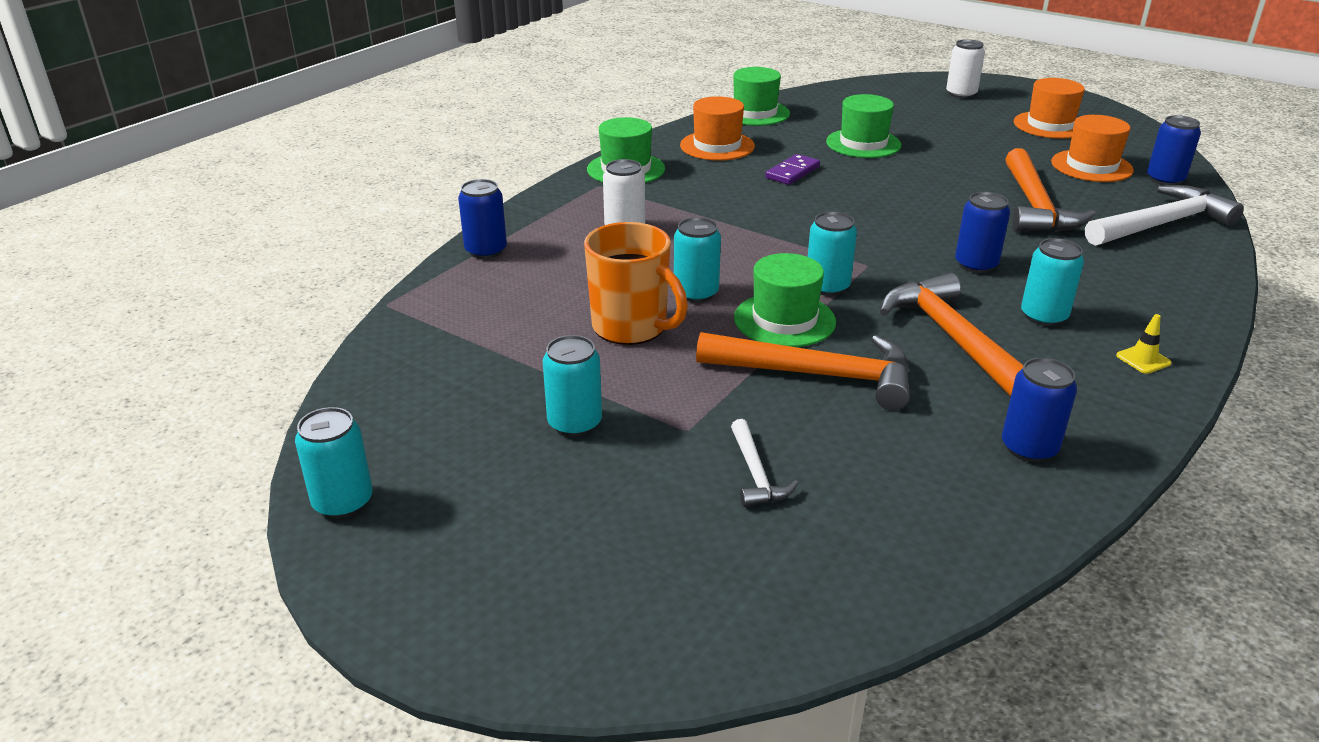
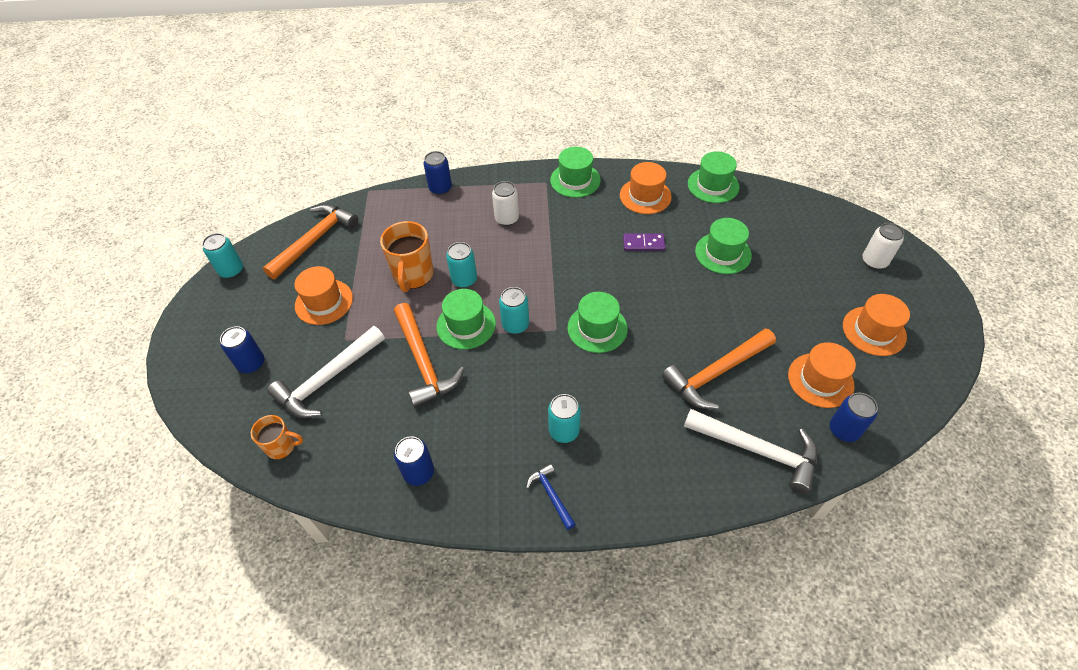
camera: 55 degrees right, 20 degrees up
turquoise can [543,335,602,437] -> orange hat [294,266,353,325]
white hammer [731,419,798,507] -> white hammer [268,326,385,418], size x1.99
orange hammer [880,273,1023,396] -> orange hammer moved to [263,204,358,279]
blue can [955,192,1010,273] -> blue can moved to [220,326,264,373]
yellow traffic cone [1116,314,1172,374] -> blue hammer [526,463,576,530]
none -> orange mug [251,415,303,459]
none -> green hat [567,292,628,353]

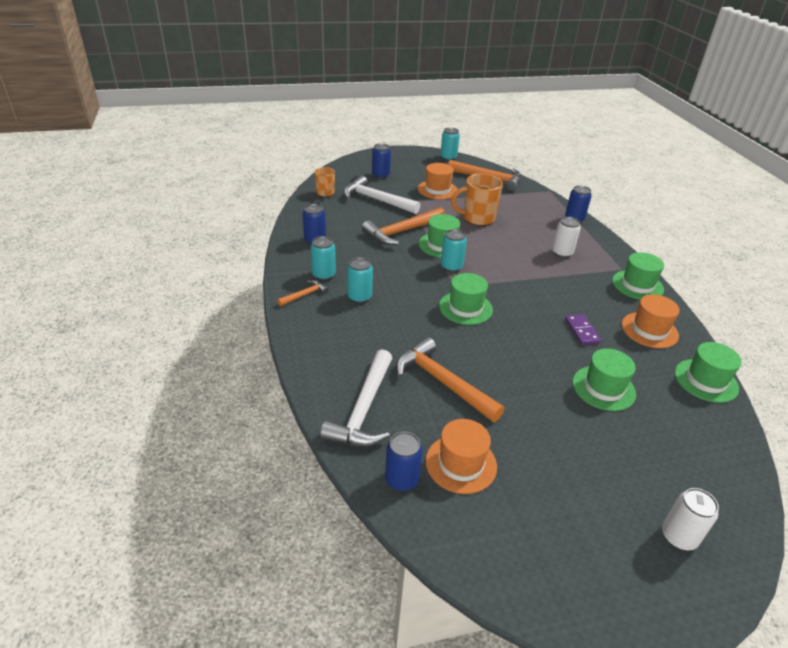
camera: 75 degrees right, 15 degrees down
turquoise can [446,242,477,288] -> turquoise can moved to [311,236,336,280]
blue hammer [526,463,576,530] -> orange hammer [277,280,329,306]
orange hat [843,294,910,356] -> none

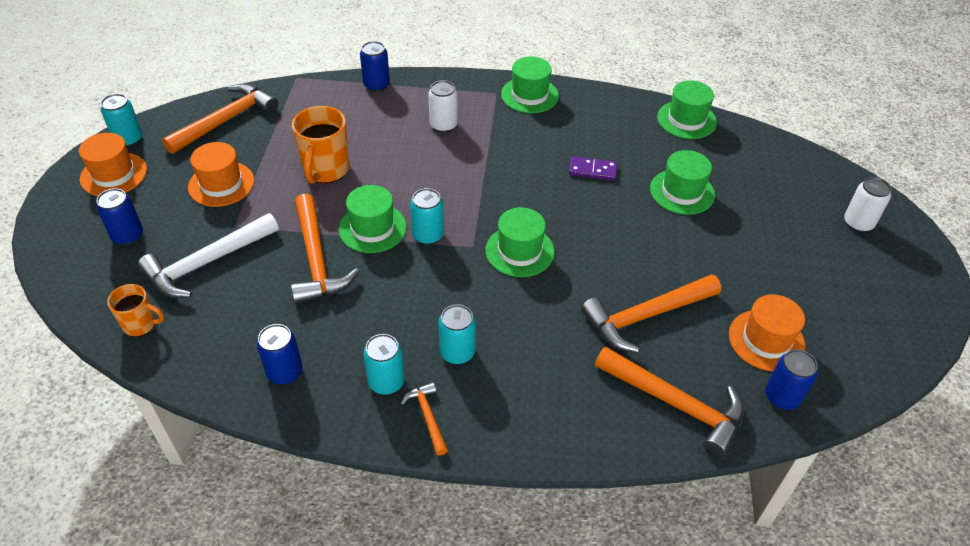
camera: 70 degrees left, 10 degrees up
white hammer [320,349,392,447] -> orange hammer [595,346,744,458]
orange hat [622,294,680,348] -> orange hat moved to [79,133,147,196]

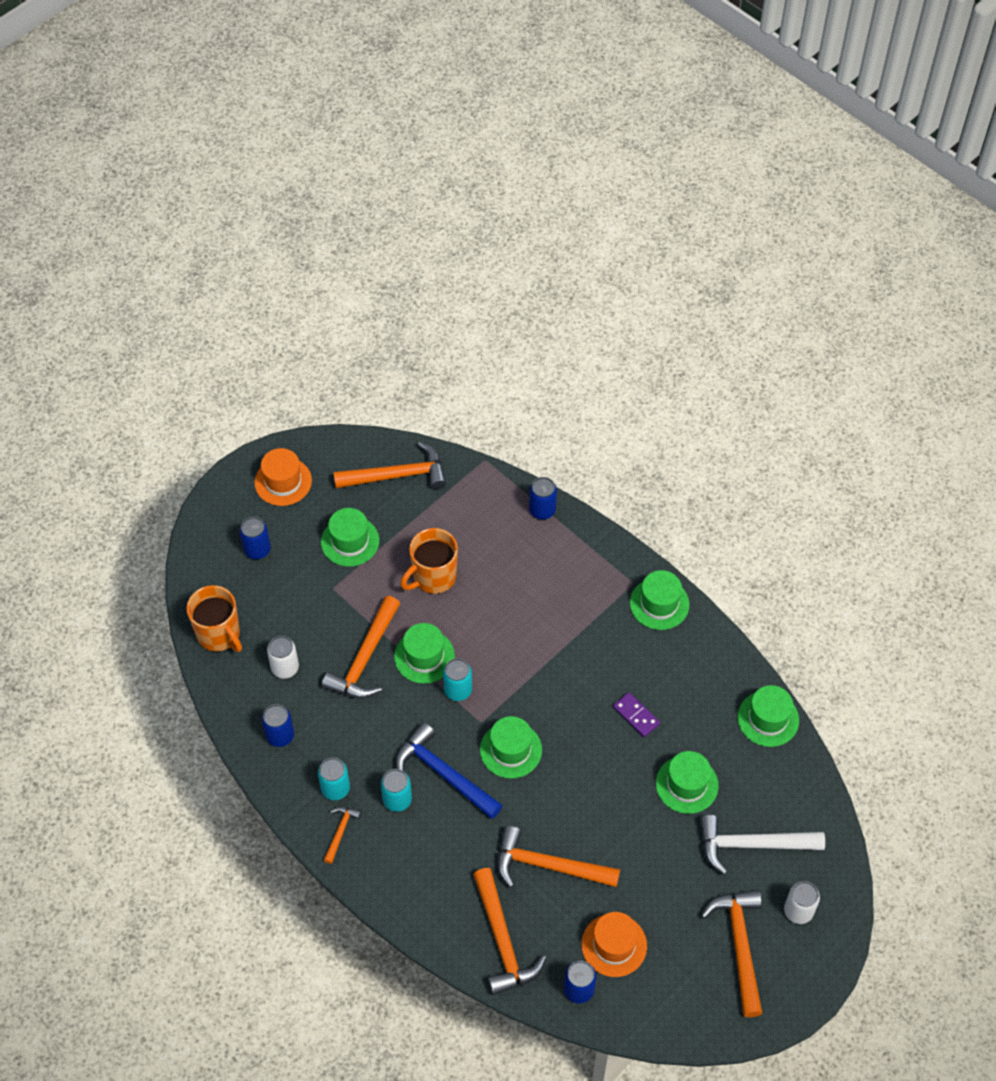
camera: 40 degrees right, 10 degrees up
turquoise can [101,94,142,147] -> none
orange mug [107,284,164,337] -> orange mug [187,585,242,652], size x1.67
white hammer [138,213,279,298] -> white hammer moved to [700,815,825,875]
orange hat [188,142,254,207] -> green hat [321,508,379,567]
white can [428,80,458,132] -> white can moved to [267,636,299,679]
none -> blue hammer [395,722,503,819]
none -> orange hammer [701,890,763,1017]

